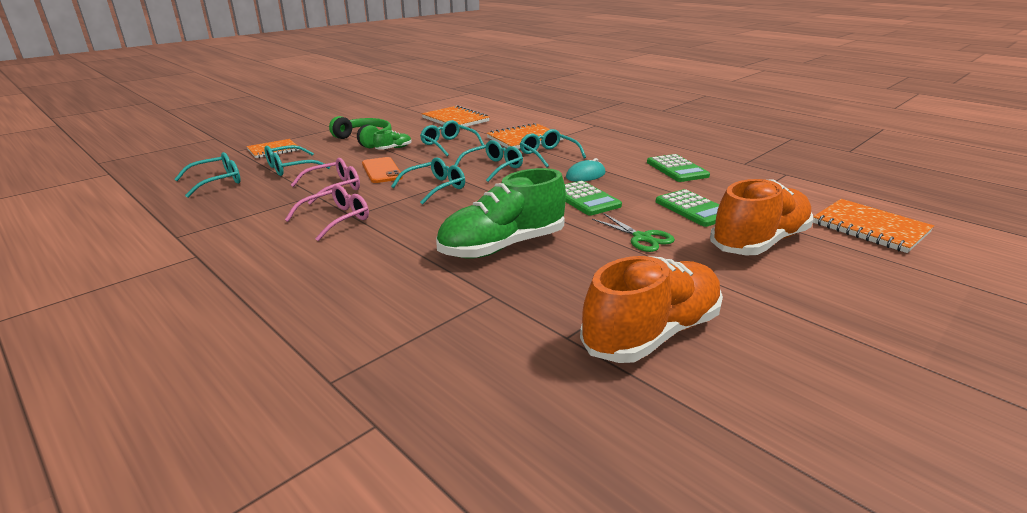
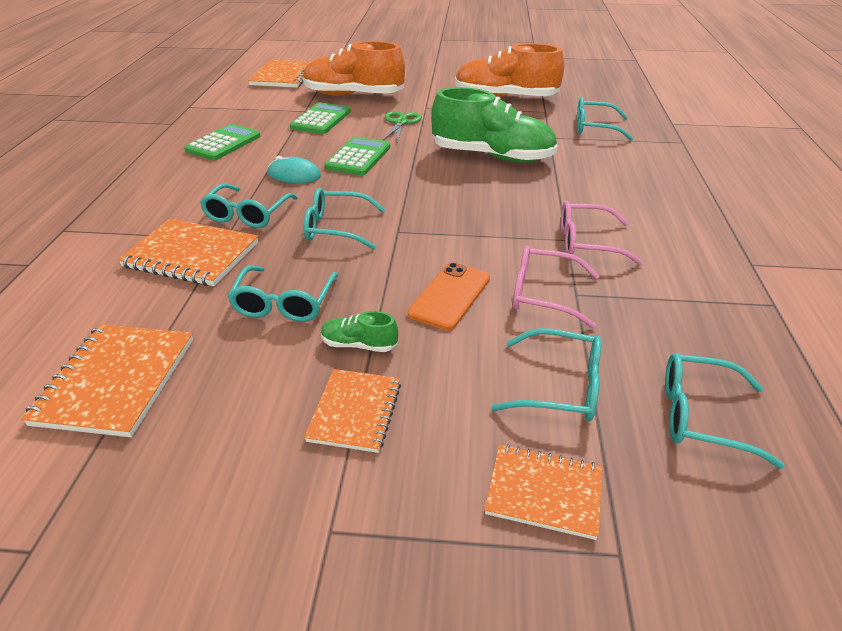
camera: 130 degrees left, 10 degrees up
green headphones [329,116,392,148] -> orange notebook [304,369,401,453]
turquoise glasses [391,157,465,205] -> turquoise glasses moved to [577,97,633,141]

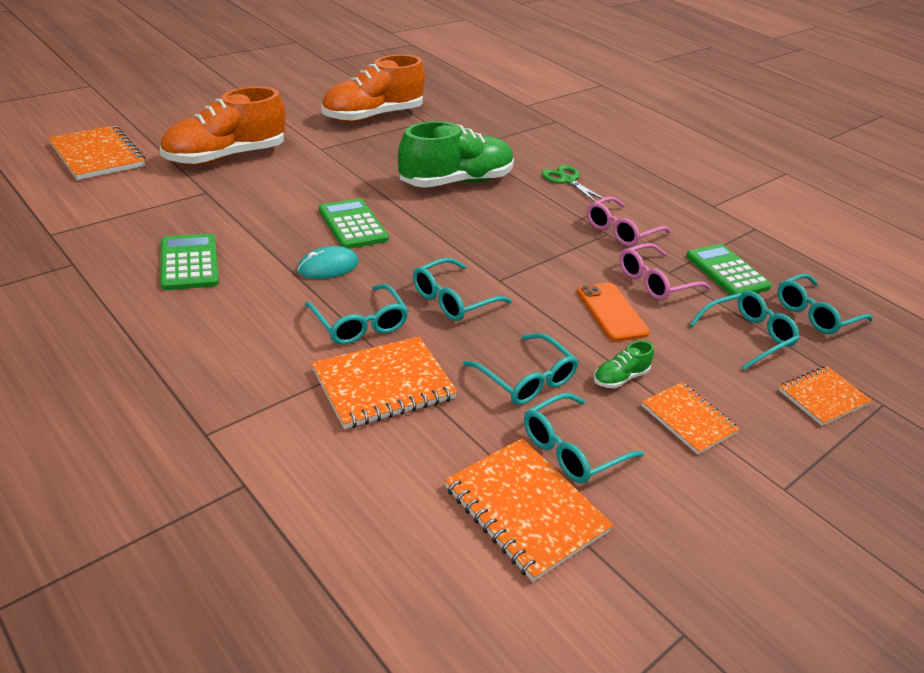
camera: 50 degrees left, 0 degrees up
green calculator [290,102,351,134] -> green calculator moved to [686,244,772,295]
green scissors [383,111,422,141] -> green scissors moved to [542,165,610,202]
turquoise glasses [577,97,633,141] -> turquoise glasses moved to [524,393,644,483]

